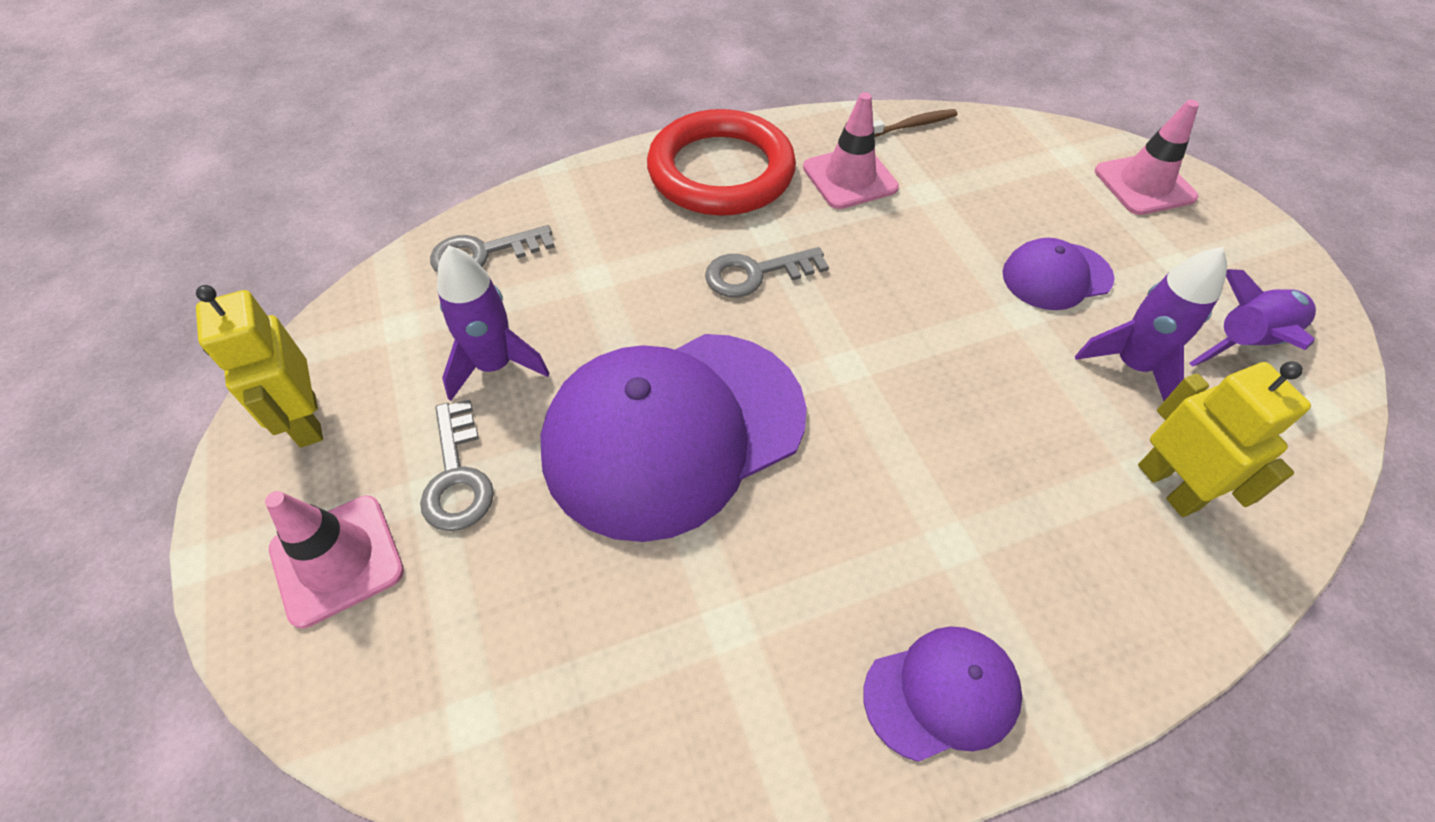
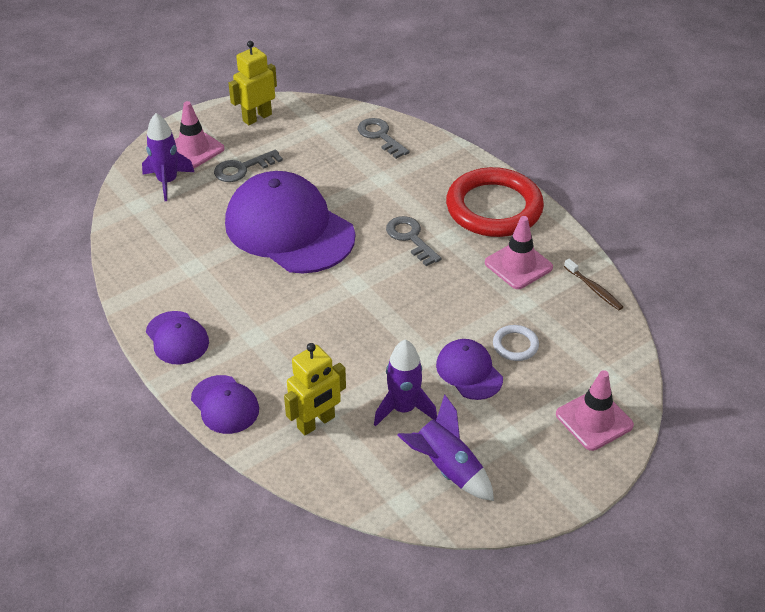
camera: 75 degrees right, 10 degrees down
purple rocket [437,246,549,401] -> purple rocket moved to [142,113,194,201]
none -> purple cap [191,375,259,434]
none -> white ring [493,325,539,361]

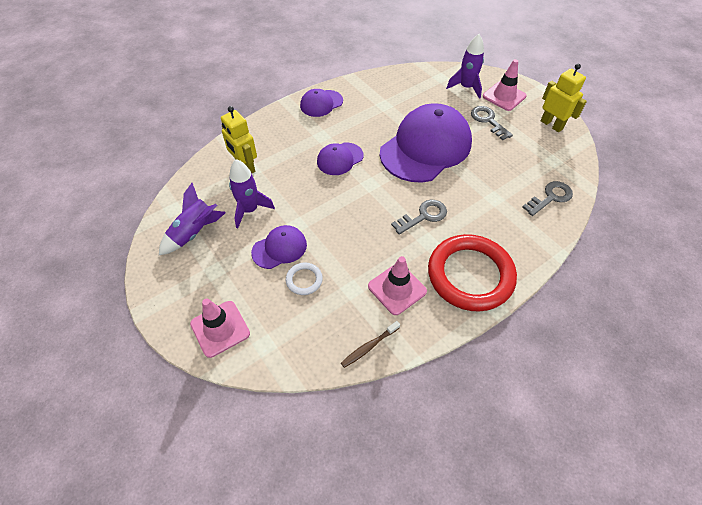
camera: 90 degrees right, 10 degrees up
purple cap [191,375,259,434] -> purple cap moved to [317,142,363,175]

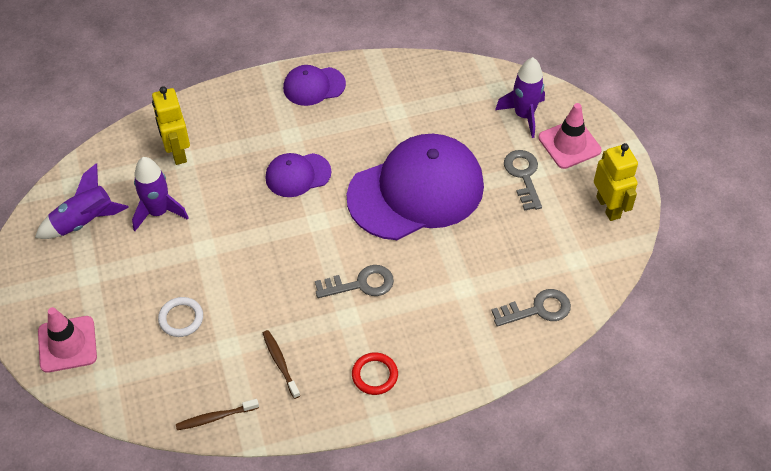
camera: 20 degrees right, 0 degrees up
purple cap [251,225,307,269] -> none
pink traffic cone [368,256,427,315] -> brown toothbrush [263,330,300,399]
red ring [428,234,517,311] -> red ring [352,352,398,395], size x0.42

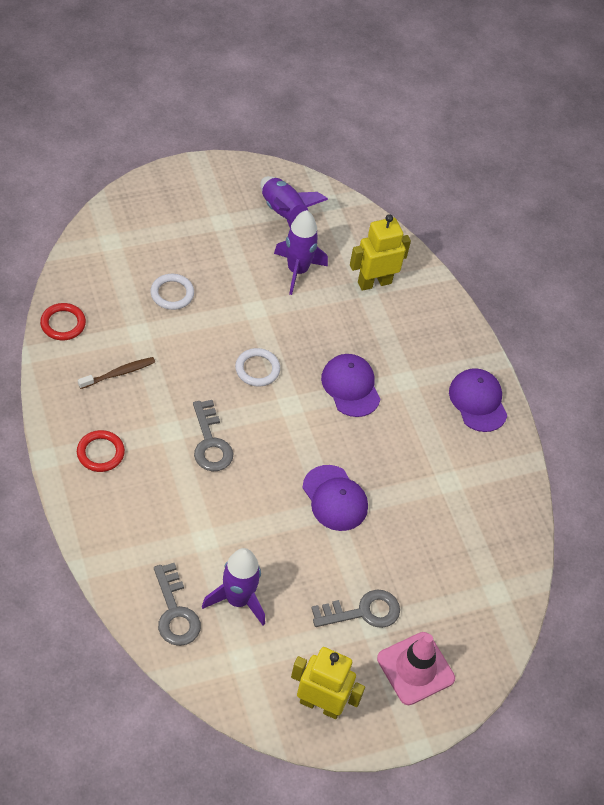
camera: 80 degrees right, 0 degrees up
pink traffic cone [38,307,97,373] -> none
brown toothbrush [176,399,259,430] -> red ring [40,303,86,340]
purple cap [347,134,484,240] -> purple cap [303,465,368,531], size x0.47
purple rocket [495,57,545,138] -> purple rocket moved to [202,548,265,625]
yellow robot [594,143,638,221] -> yellow robot turned 135 degrees counterclockwise [291,647,365,719]
none -> white ring [235,348,280,387]

